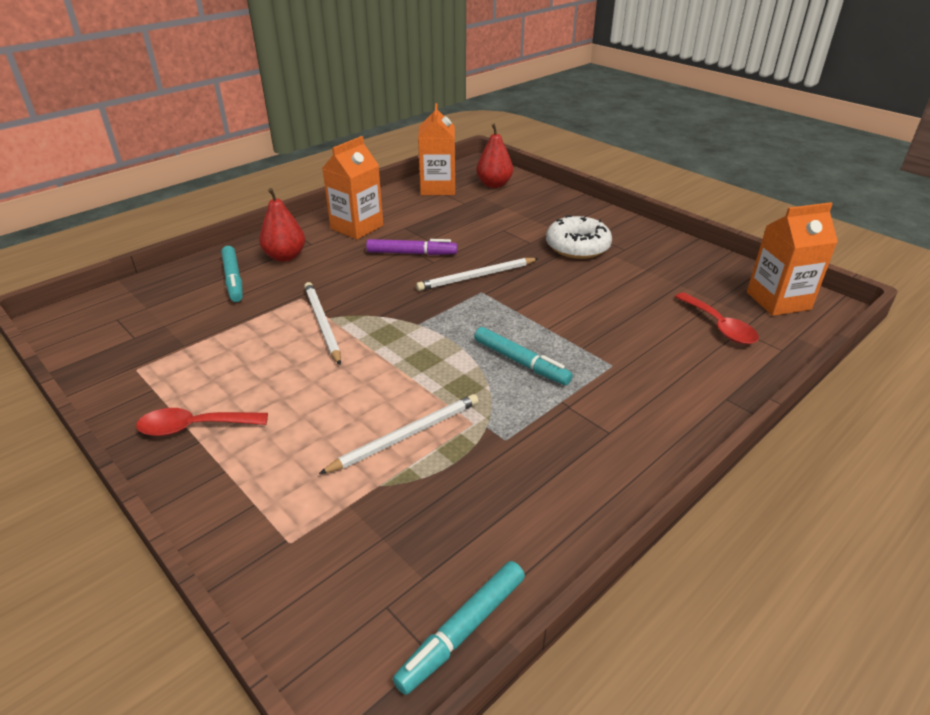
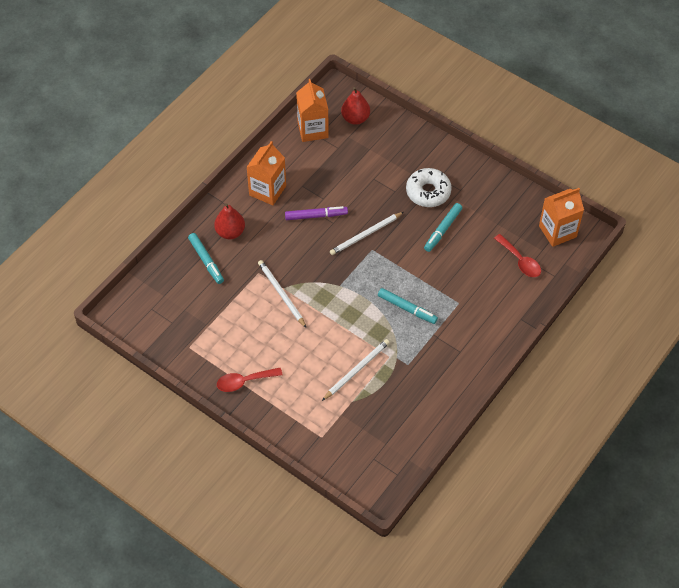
camera: 10 degrees left, 20 degrees up
turquoise marker [393,561,525,695] -> turquoise marker moved to [424,203,462,252]

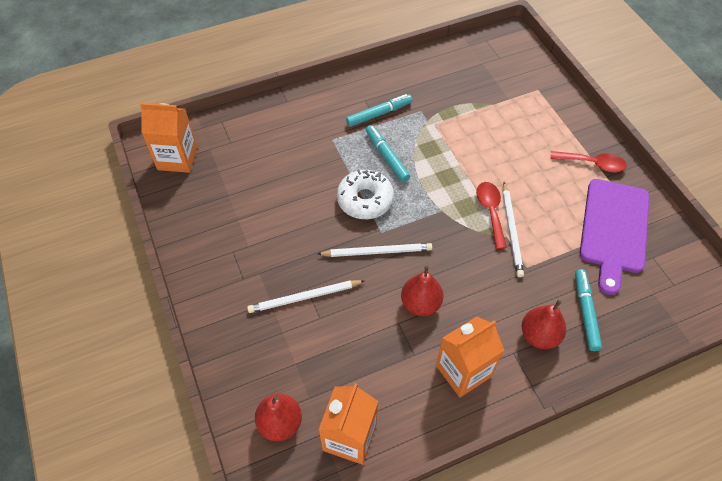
camera: 150 degrees left, 0 degrees up
purple marker [285,206,348,220] -> red pear [401,265,443,316]
white pencil [322,339,390,401] -> white pencil moved to [247,280,365,313]
white donut [406,168,452,207] -> white donut moved to [337,170,394,219]
turquoise marker [424,203,462,252] -> turquoise marker moved to [346,94,412,127]
red spoon [494,234,541,277] -> red spoon moved to [476,182,507,249]
none -> purple cutting board [580,179,650,295]

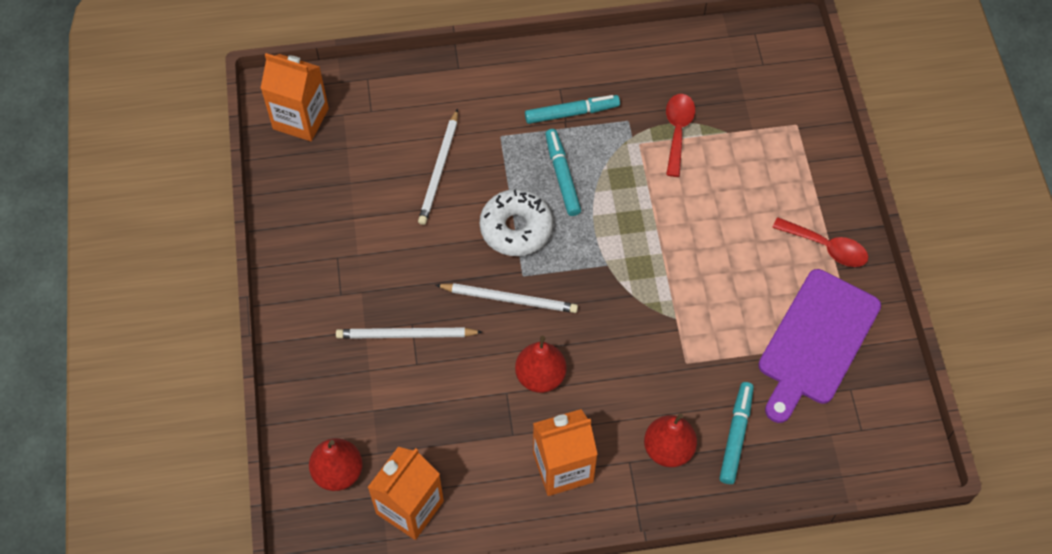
camera: 15 degrees right, 5 degrees up
red spoon [476,182,507,249] -> red spoon moved to [666,94,695,177]
white pencil [502,182,524,277] -> white pencil moved to [418,109,458,225]

